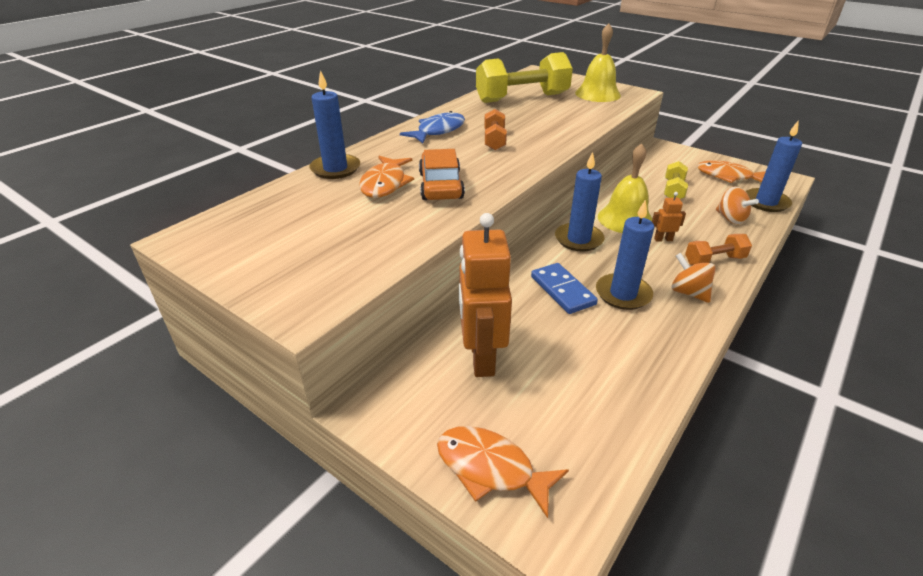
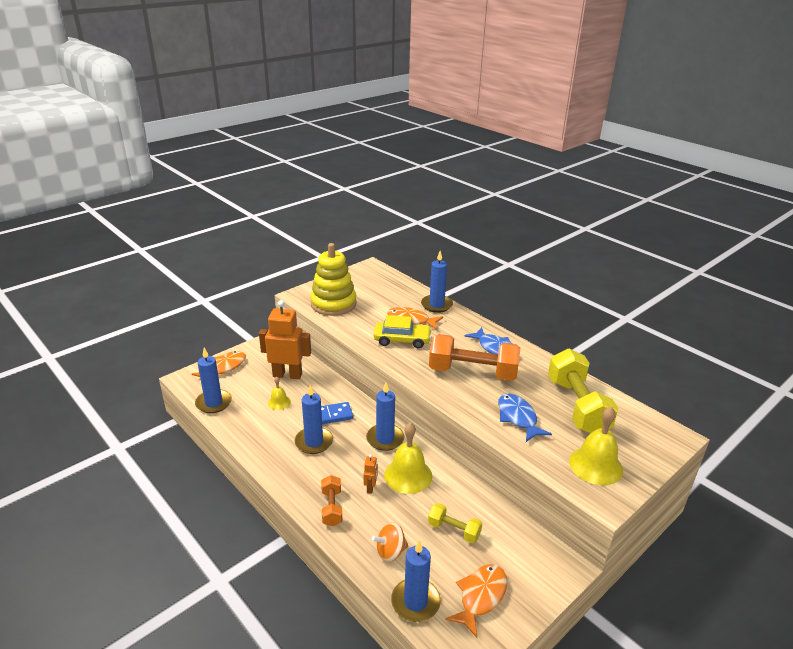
camera: 100 degrees right, 5 degrees down
orange car [419,149,465,200] -> yellow car [374,315,432,348]
orange dumbbell [484,109,507,150] -> orange dumbbell [429,334,520,381], size x2.01
orange spinning top [671,253,716,303] -> none
none -> blue candle [195,348,232,413]
none -> yellow bell [268,376,291,410]
none -> yellow stacking toy [310,243,357,316]
none -> blue fish [498,394,552,442]

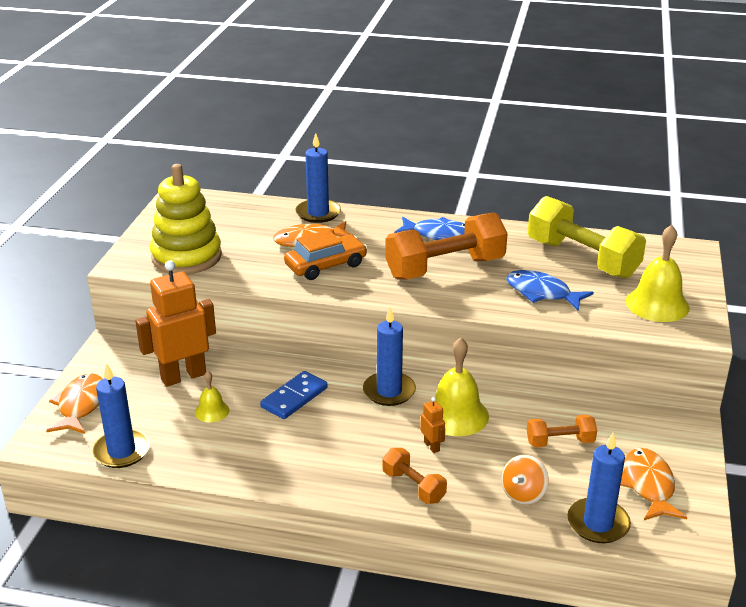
camera: 35 degrees left, 0 degrees up
blue candle [295,385,333,454] -> none
yellow car [374,315,432,348] -> orange car [284,230,367,280]
yellow dumbbell [428,503,482,543] -> orange dumbbell [527,415,597,448]

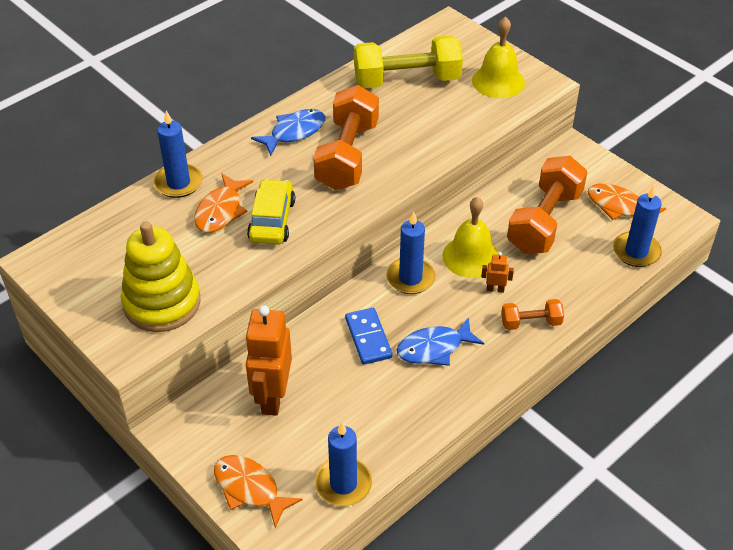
camera: 55 degrees left, 15 degrees up
yellow bell [195,371,230,422] -> none
orange car [284,230,367,280] -> yellow car [247,179,295,245]
orange spinning top [501,455,549,505] -> none
blue fish [506,270,594,311] -> blue fish moved to [397,317,484,366]
orange dumbbell [527,415,597,448] -> orange dumbbell [507,156,587,254], size x2.01

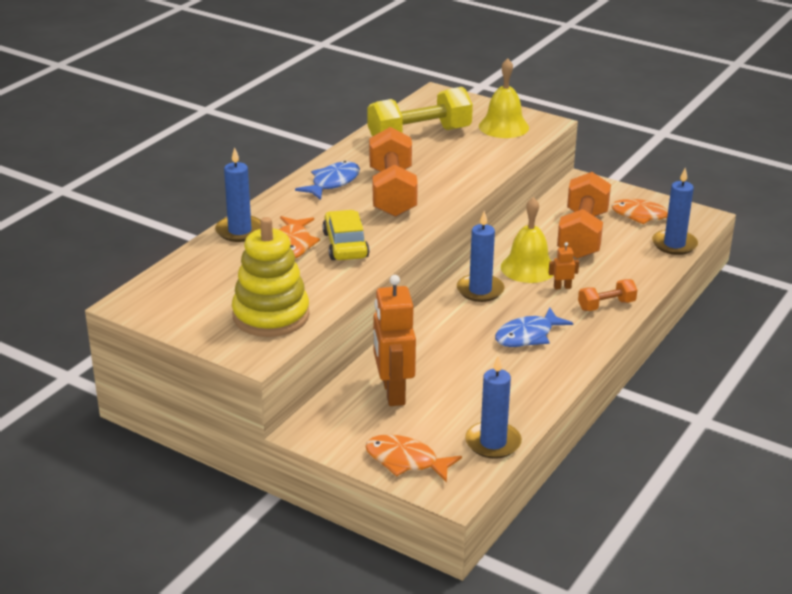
camera: 15 degrees left, 15 degrees down
blue domino [345,308,393,365] -> none

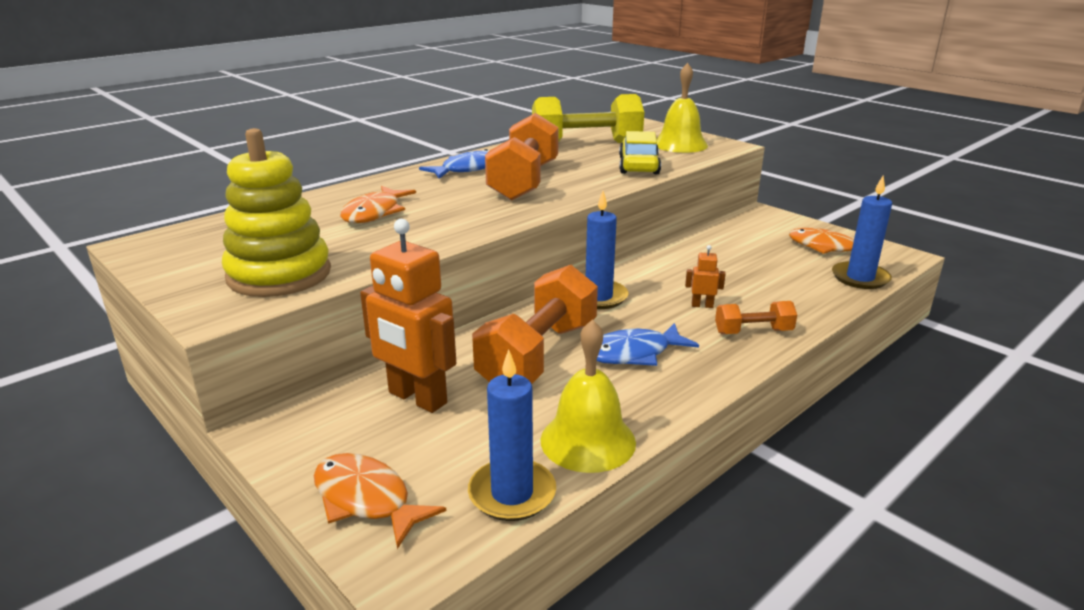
camera: 15 degrees right, 5 degrees down
blue candle [215,147,261,242] -> none
yellow car [322,210,370,260] -> yellow car moved to [619,131,661,175]
orange robot [373,275,416,406] -> orange robot turned 60 degrees counterclockwise [360,219,456,413]
yellow bell [501,197,554,283] -> yellow bell moved to [540,319,636,473]
orange dumbbell [557,172,611,259] -> orange dumbbell moved to [472,265,598,384]

